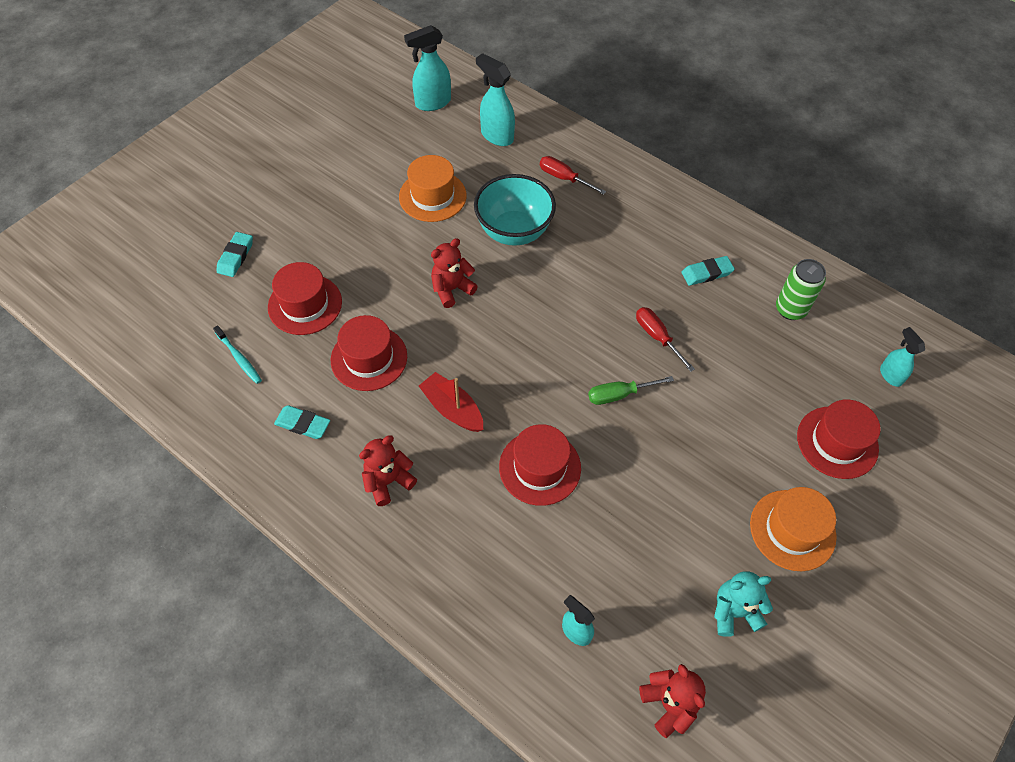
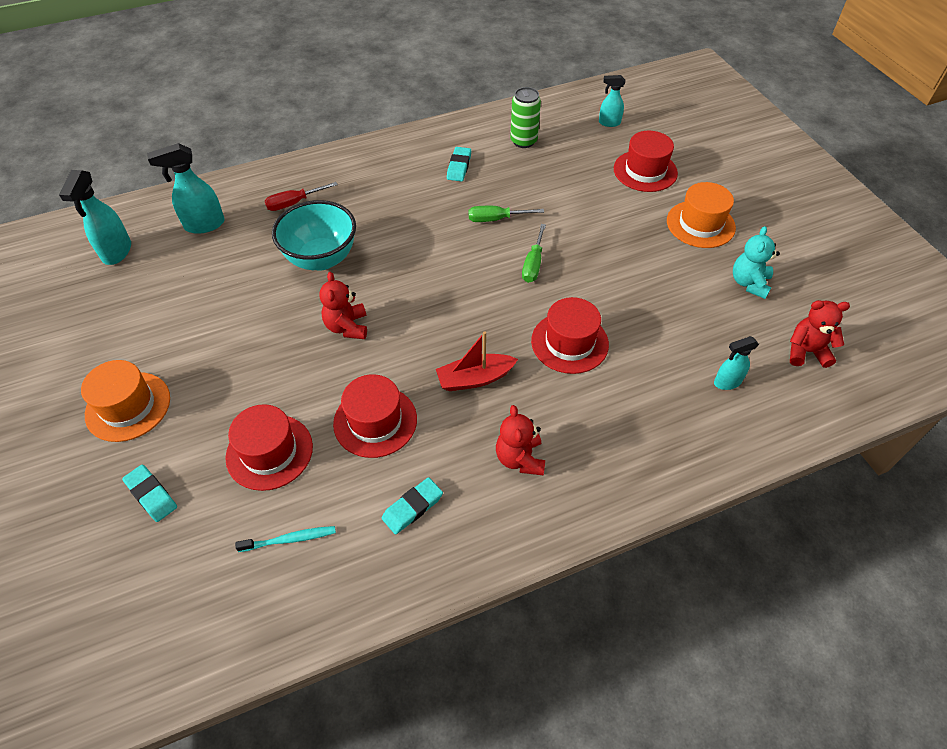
camera: 60 degrees left, 5 degrees down
orange hat [399,155,467,222] -> orange hat moved to [81,360,170,442]
red screwdriver [636,307,695,372] -> green screwdriver [468,206,544,222]

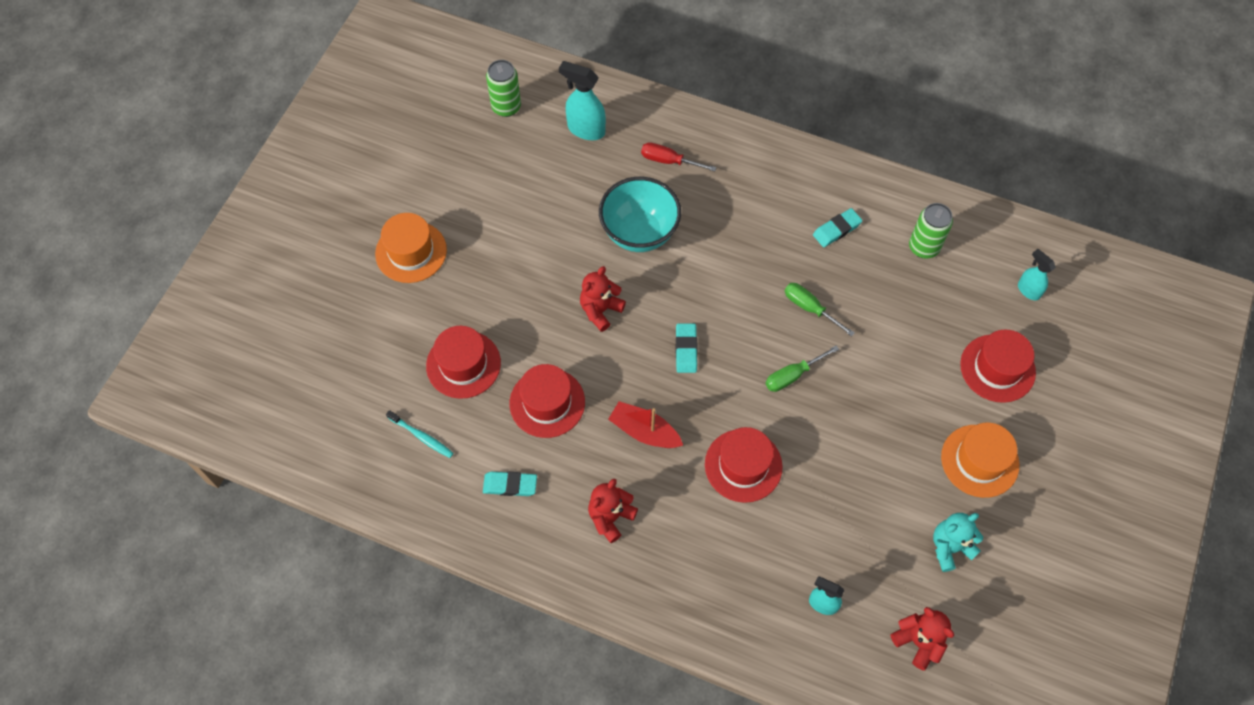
camera: 45 degrees right, 10 degrees up
turquoise spray bottle [59,170,131,265] -> green can [486,60,521,117]
turquoise eraser [122,465,177,522] -> turquoise eraser moved to [676,323,697,373]

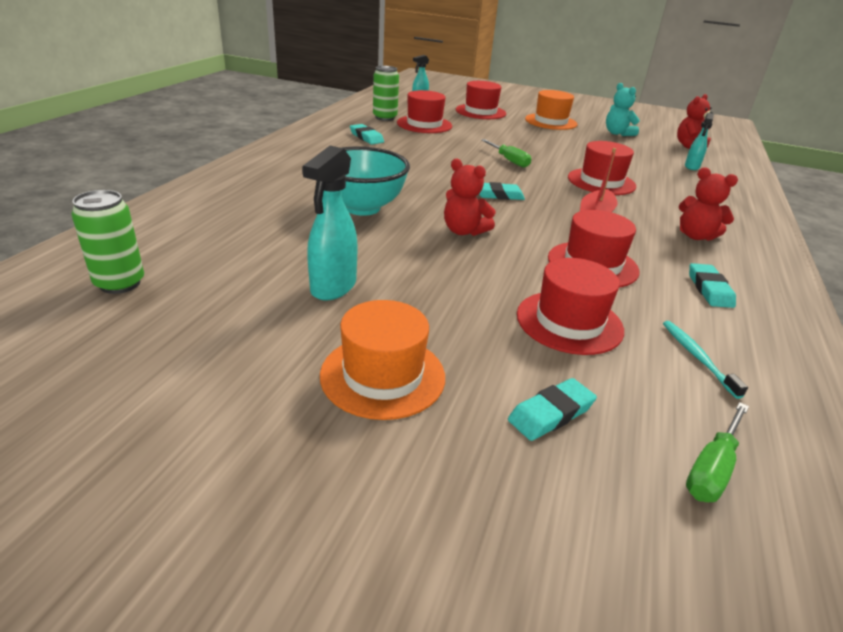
camera: 95 degrees left, 30 degrees down
turquoise toothbrush [386,410,454,458] -> turquoise toothbrush turned 45 degrees counterclockwise [663,321,748,399]
turquoise spray bottle [559,61,606,140] -> turquoise spray bottle moved to [302,146,357,300]
red screwdriver [641,142,717,171] -> none
green screwdriver [785,283,855,337] -> green screwdriver moved to [686,402,749,502]
none -> red hat [397,90,452,133]
none -> turquoise eraser [508,378,597,441]

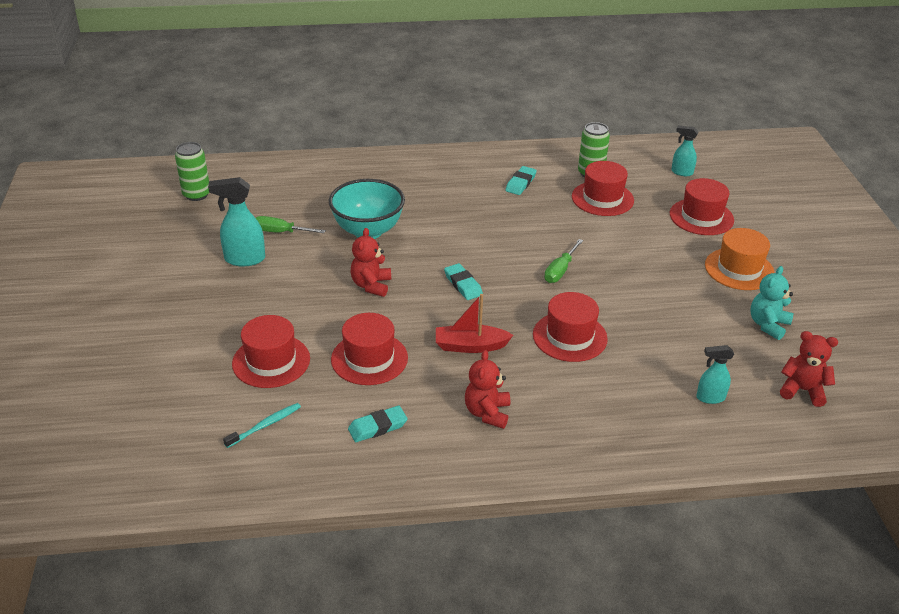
camera: 65 degrees right, 5 degrees up
orange hat [320,300,445,420] -> none
turquoise eraser [508,378,597,441] -> none
green screwdriver [686,402,749,502] -> green screwdriver moved to [256,216,326,233]

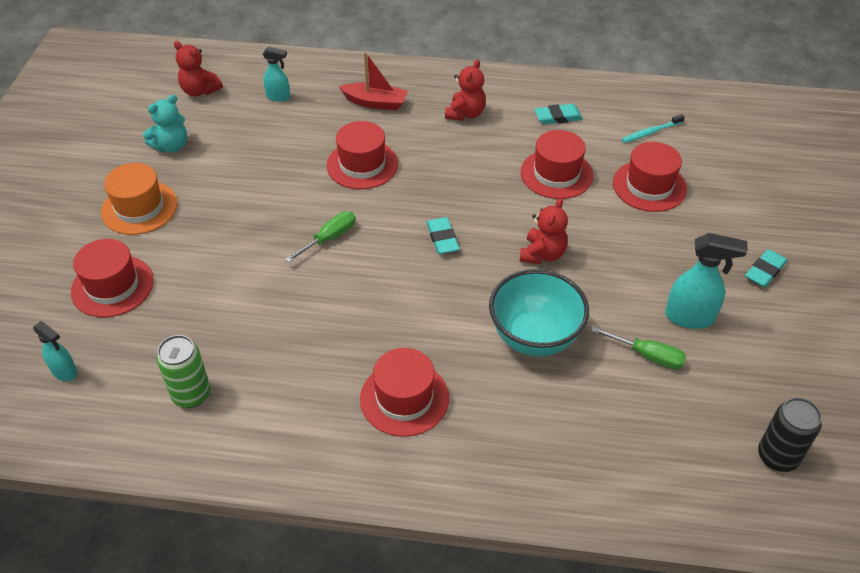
camera: 165 degrees left, 10 degrees up
green can [175,142,209,201] -> black can [758,397,822,472]
red boat [436,294,513,353] -> red boat moved to [339,52,408,110]
turquoise eraser [505,166,537,195] -> turquoise eraser moved to [745,249,787,287]
red hat [572,161,634,216] -> red hat moved to [360,348,449,437]

